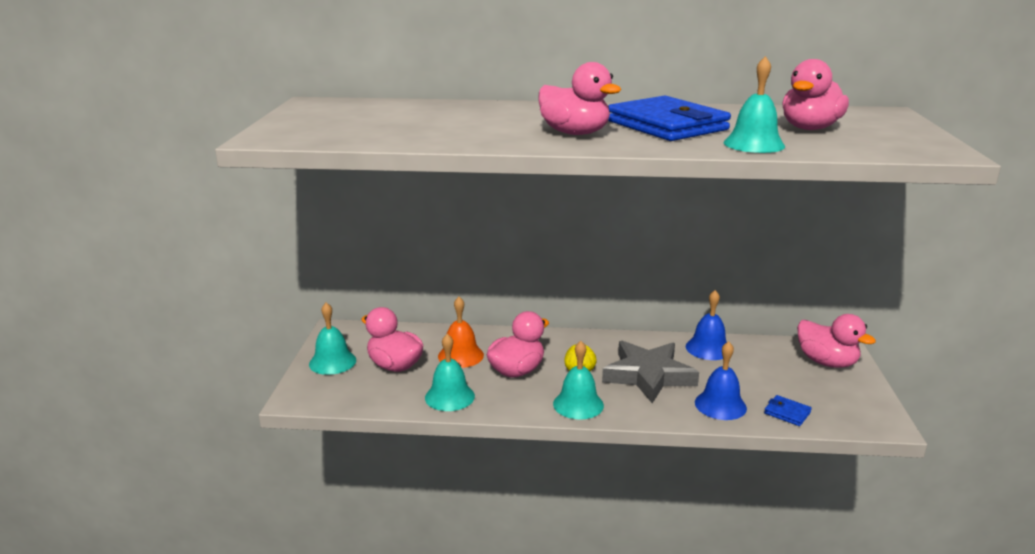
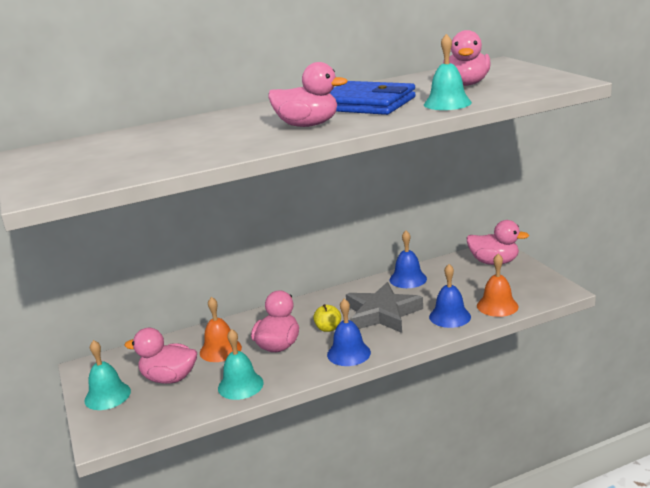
camera: 25 degrees left, 0 degrees up
turquoise bell [553,341,604,420] -> blue bell [327,299,371,366]
blue wallet [764,395,812,426] -> orange bell [477,254,518,317]

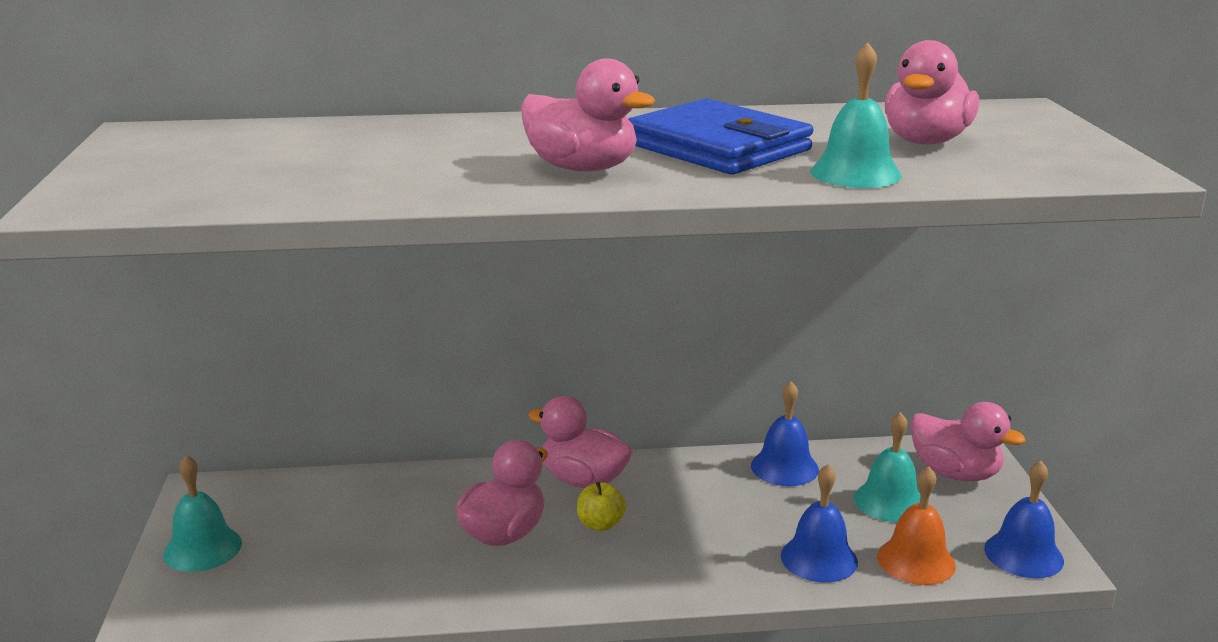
camera: 15 degrees right, 0 degrees up
pink duck [124,328,197,384] -> pink duck moved to [528,396,633,488]
orange bell [200,297,242,362] -> none
turquoise bell [218,329,264,400] -> turquoise bell moved to [854,412,920,522]
blue bell [327,299,371,366] -> blue bell moved to [984,461,1064,578]
grey star [346,282,423,333] -> none

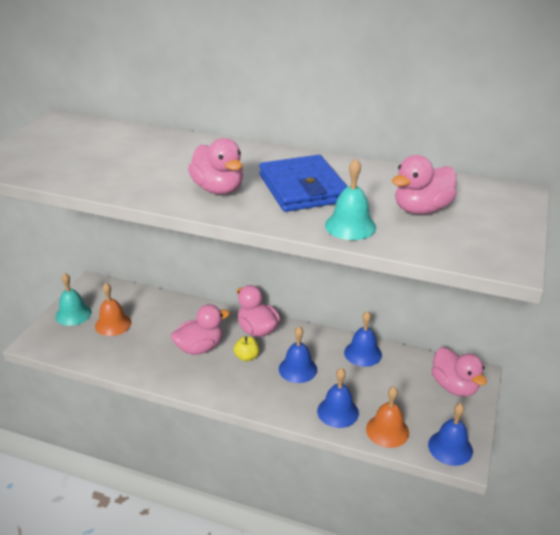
camera: 25 degrees right, 10 degrees up
turquoise bell [854,412,920,522] -> none
none -> orange bell [95,283,131,336]
none -> blue bell [279,326,317,383]

